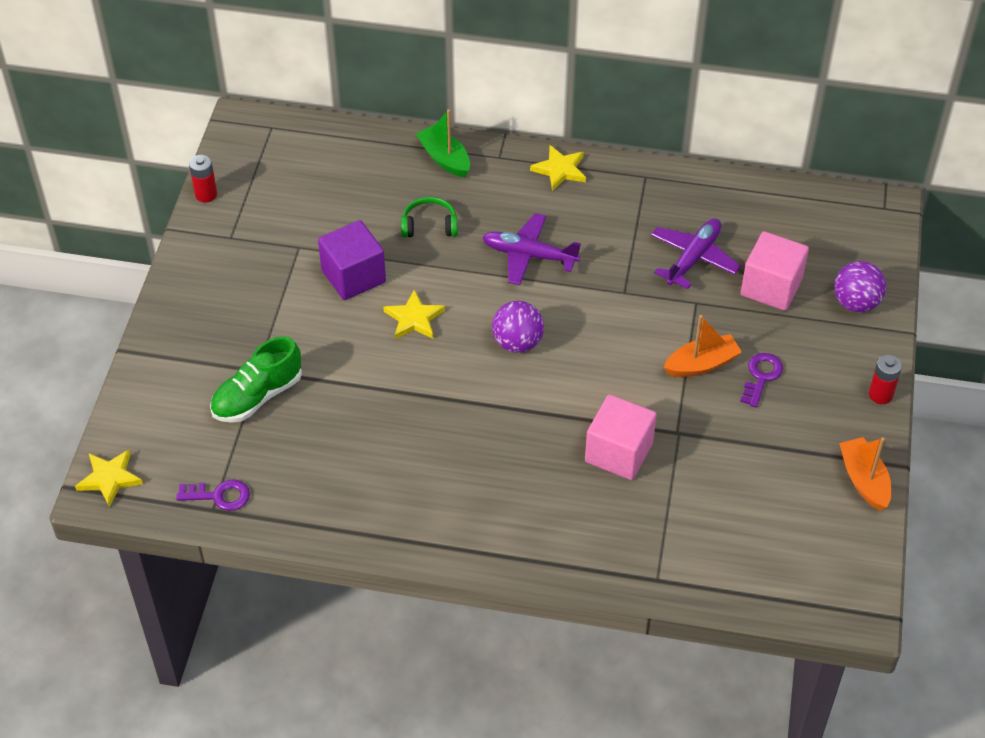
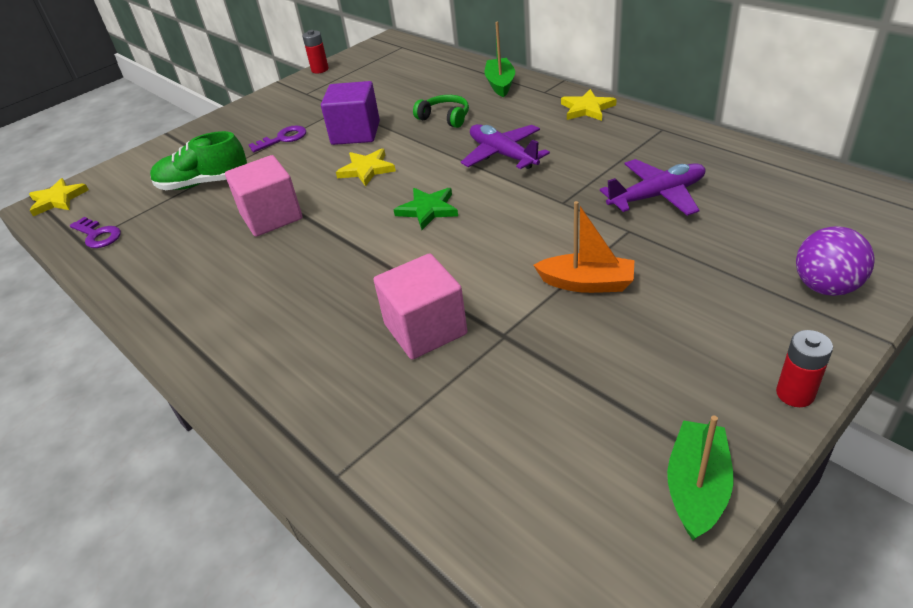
camera: 40 degrees right, 10 degrees down
purple ball [492,301,544,353] -> green star [394,188,458,230]
purple key [740,353,783,407] -> purple key moved to [248,125,306,152]
pink cube [741,231,809,311] -> pink cube moved to [225,155,302,237]
orange boat [839,437,891,511] -> green boat [667,415,734,540]

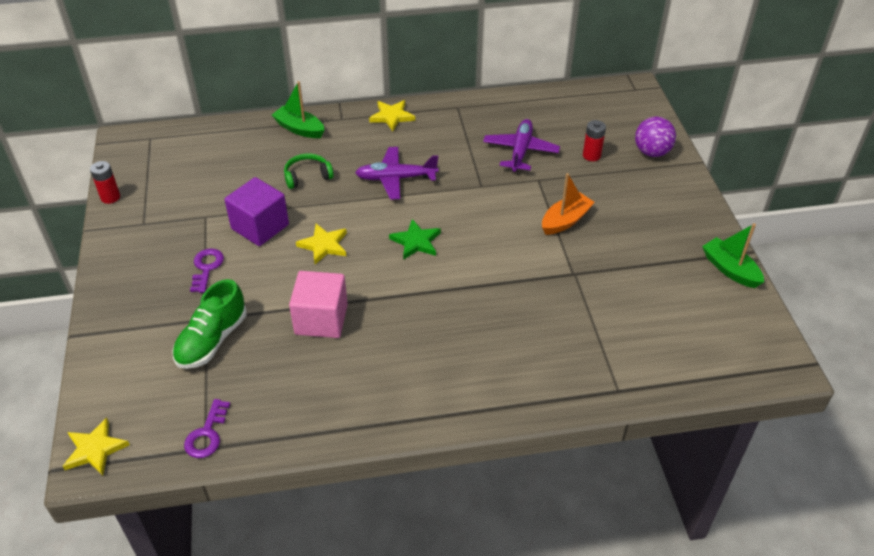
camera: 60 degrees left, 5 degrees up
purple key [70,217,121,248] -> purple key turned 120 degrees clockwise [184,399,230,458]
pink cube [374,253,467,360] -> none
red battery [776,330,833,407] -> red battery moved to [583,120,606,161]

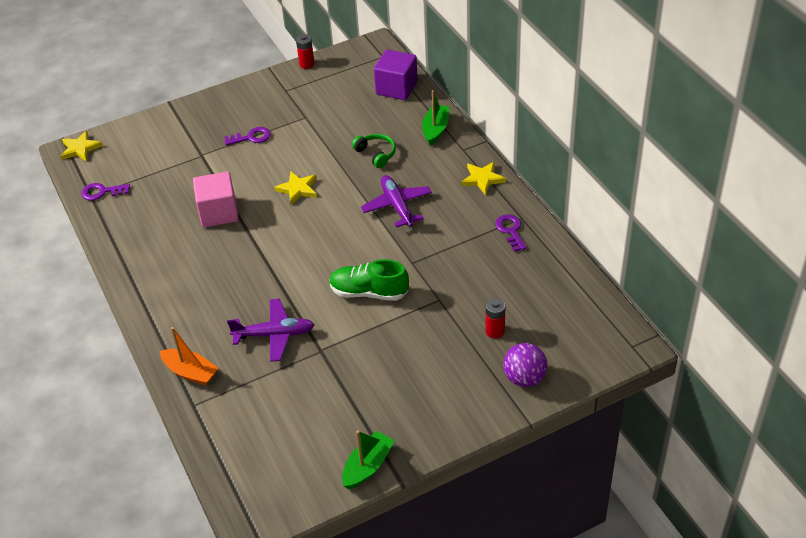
camera: 75 degrees right, 0 degrees up
green shoe [172,279,247,369] -> green shoe moved to [329,259,409,301]
purple cube [224,177,289,246] -> purple cube moved to [374,49,418,100]
green star [389,219,441,260] -> none
purple plane [483,119,560,172] -> purple plane moved to [227,299,314,362]
orange boat [542,173,595,235] -> orange boat moved to [160,327,218,386]
none -> purple key [495,214,527,252]

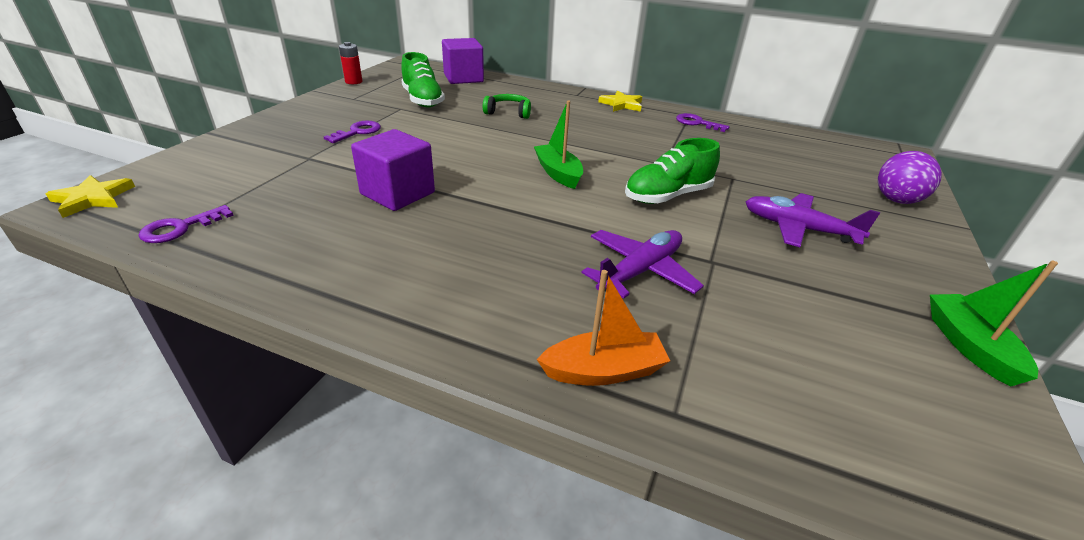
camera: 45 degrees left, 10 degrees down
pink cube [193,172,239,227] -> purple cube [351,129,435,211]
yellow star [274,171,317,205] -> none
purple plane [361,175,432,227] -> purple plane moved to [745,193,880,247]
green boat [422,90,449,146] -> green boat moved to [534,100,583,189]
red battery [485,298,505,339] -> none
none -> green shoe [401,52,445,107]

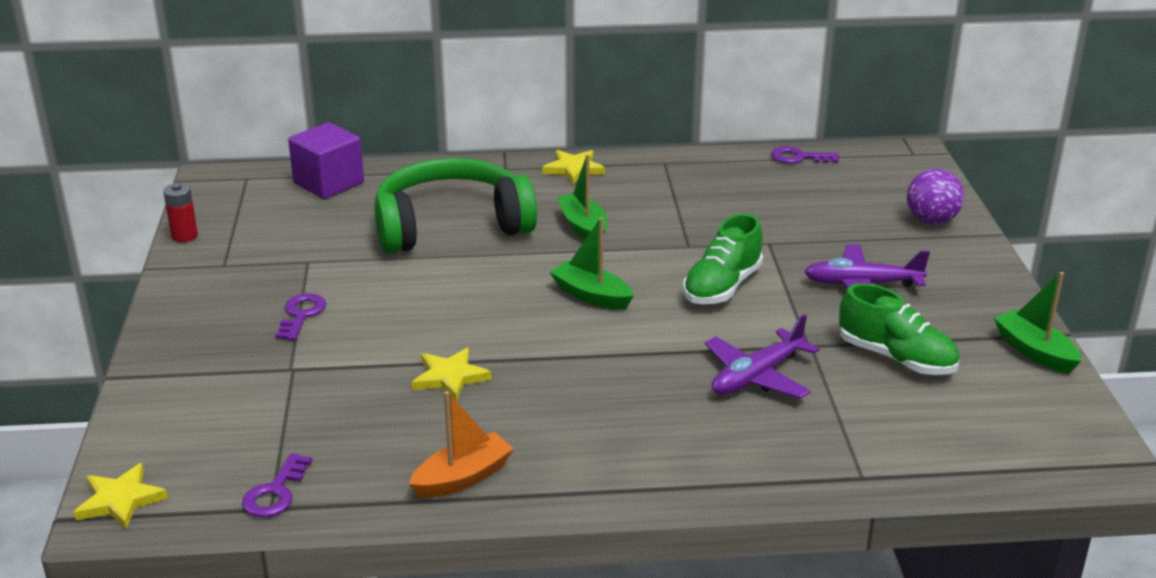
camera: 25 degrees left, 5 degrees down
purple cube [351,129,435,211] -> yellow star [412,348,492,402]
green shoe [401,52,445,107] -> green shoe moved to [839,283,960,375]
green headphones [483,94,531,119] -> green headphones [374,158,537,254], size x2.40
orange boat [537,270,670,386] -> orange boat moved to [409,391,514,498]
purple plane [582,230,704,299] -> purple plane turned 150 degrees counterclockwise [705,314,819,399]
purple key [676,113,730,132] -> purple key moved to [771,146,839,164]
none -> green boat [557,154,607,240]

